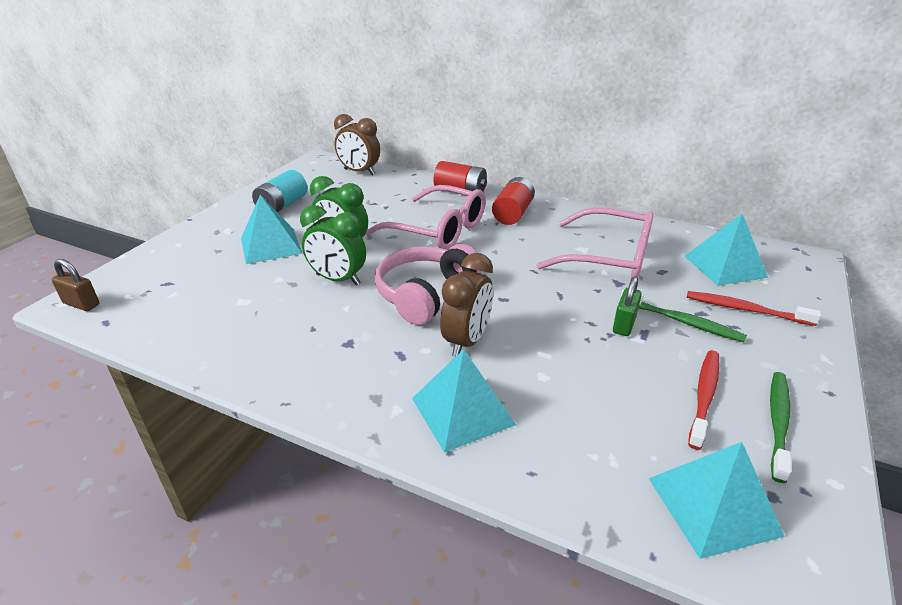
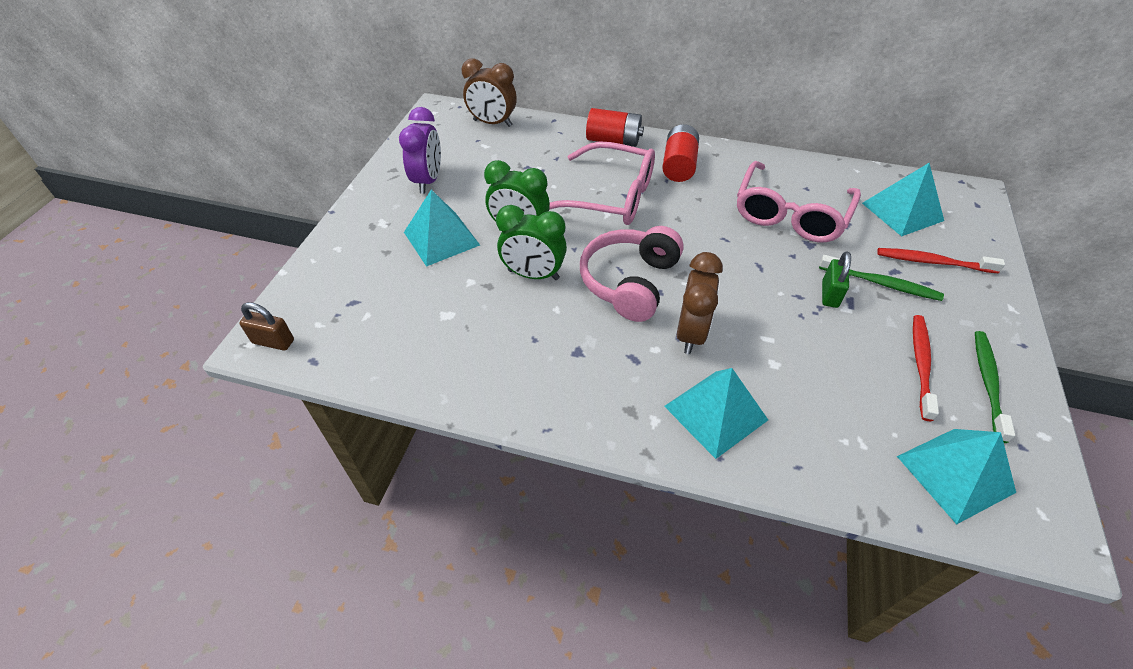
camera: 10 degrees left, 15 degrees up
turquoise battery [252,170,307,212] -> purple clock [399,107,441,194]
pink glasses [537,208,654,279] -> pink glasses turned 105 degrees clockwise [737,161,861,242]

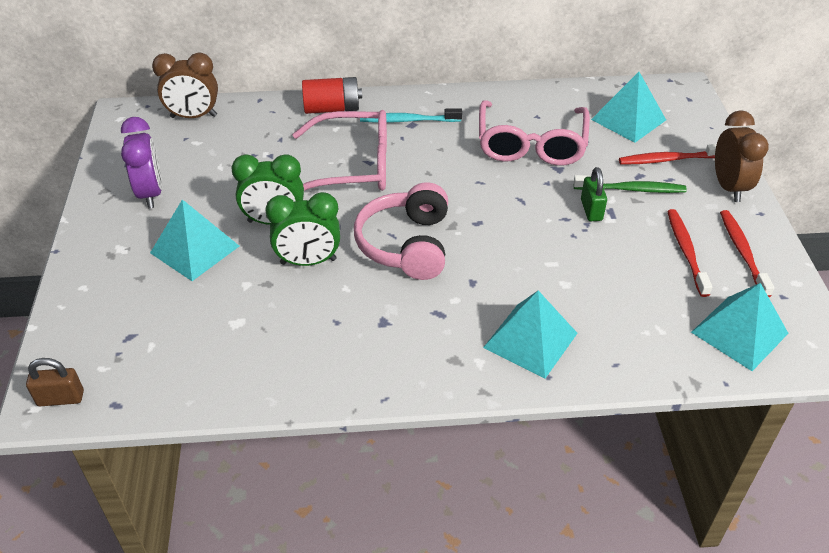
camera: 20 degrees left, 5 degrees down
red battery [662,124,699,182] -> turquoise toothbrush [360,108,462,123]
brown clock [677,252,723,354] -> brown clock moved to [715,110,769,202]
green toothbrush [975,331,1015,443] -> red toothbrush [720,210,775,297]

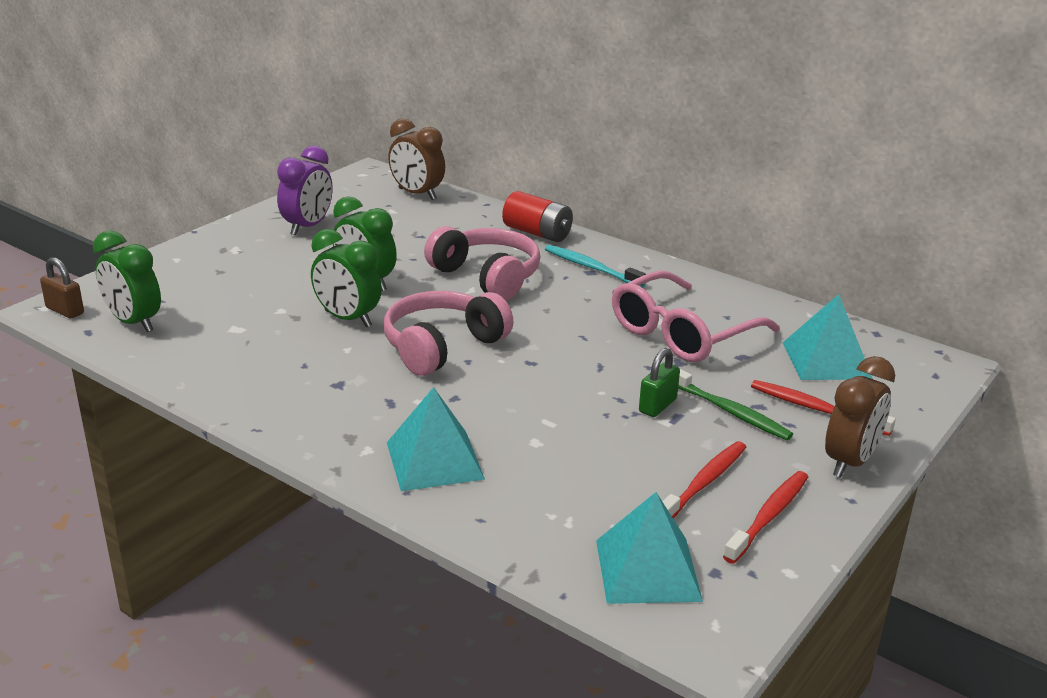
camera: 40 degrees right, 15 degrees down
turquoise pyramid [150,199,239,281] -> none
pink glasses [292,110,387,191] -> pink headphones [424,226,541,300]
none -> green clock [93,231,161,332]

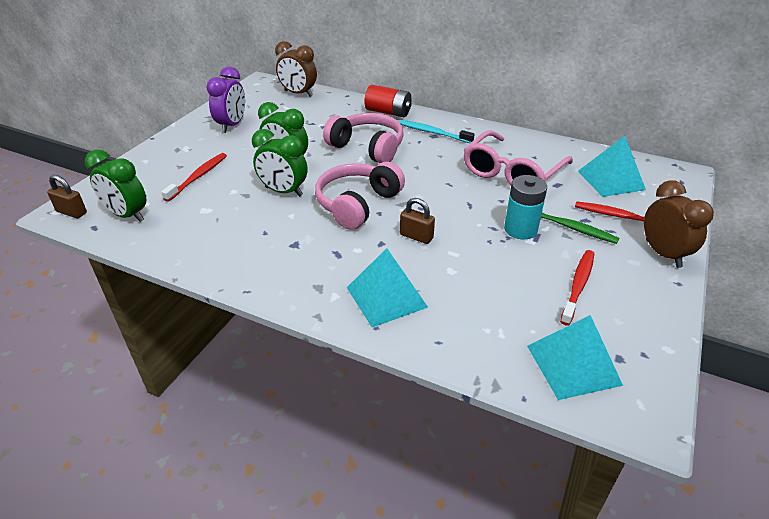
camera: 10 degrees left, 10 degrees up
green padlock [639,348,680,417] -> turquoise battery [504,175,547,239]
red toothbrush [723,471,808,564] -> red toothbrush moved to [161,153,227,202]
brown clock [825,356,895,478] -> brown clock turned 45 degrees counterclockwise [644,180,714,268]
none -> brown padlock [400,198,435,244]

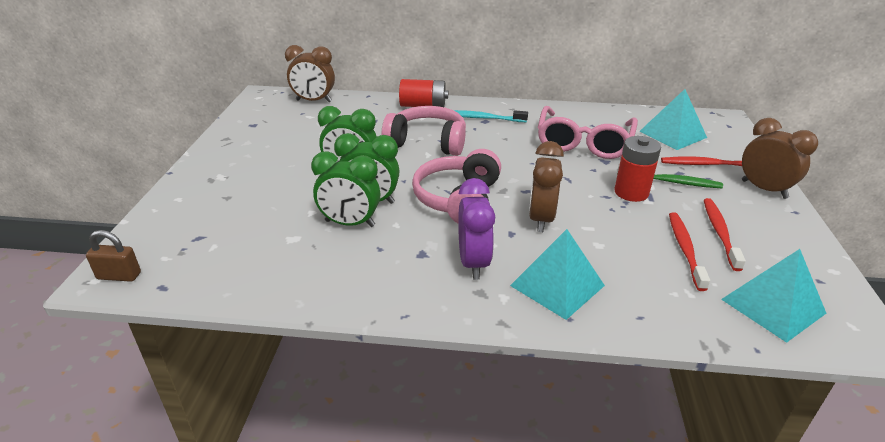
camera: 20 degrees left, 5 degrees down
green clock [85,150,146,222] -> green clock moved to [311,151,380,227]
red toothbrush [161,153,227,202] -> red toothbrush moved to [669,212,710,291]
purple clock [207,67,245,133] -> purple clock moved to [458,178,495,280]
brown padlock [400,198,435,244] -> brown clock [529,141,564,232]
turquoise battery [504,175,547,239] -> red battery [614,136,661,202]

